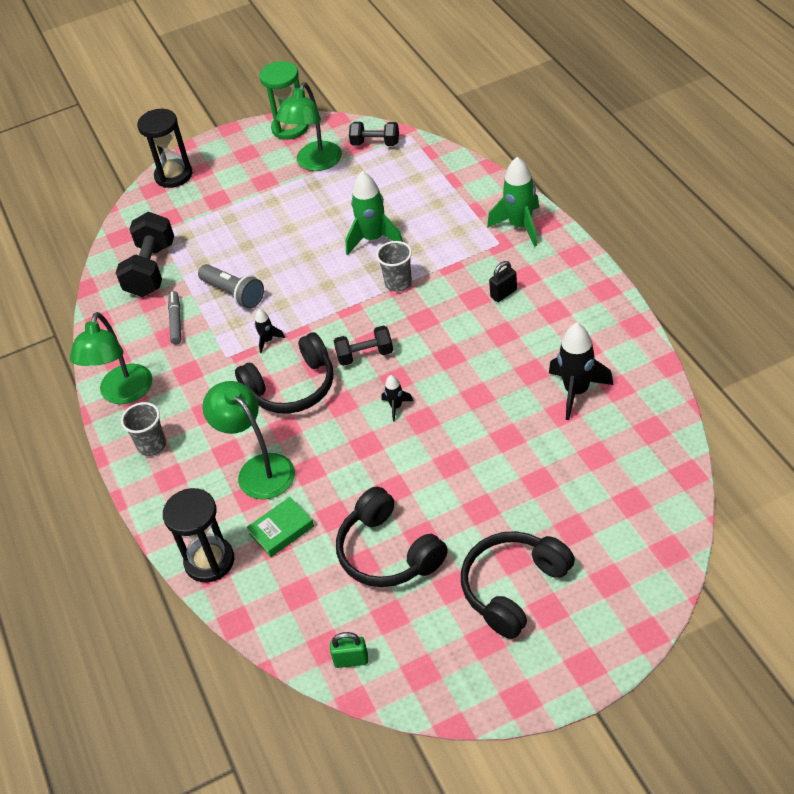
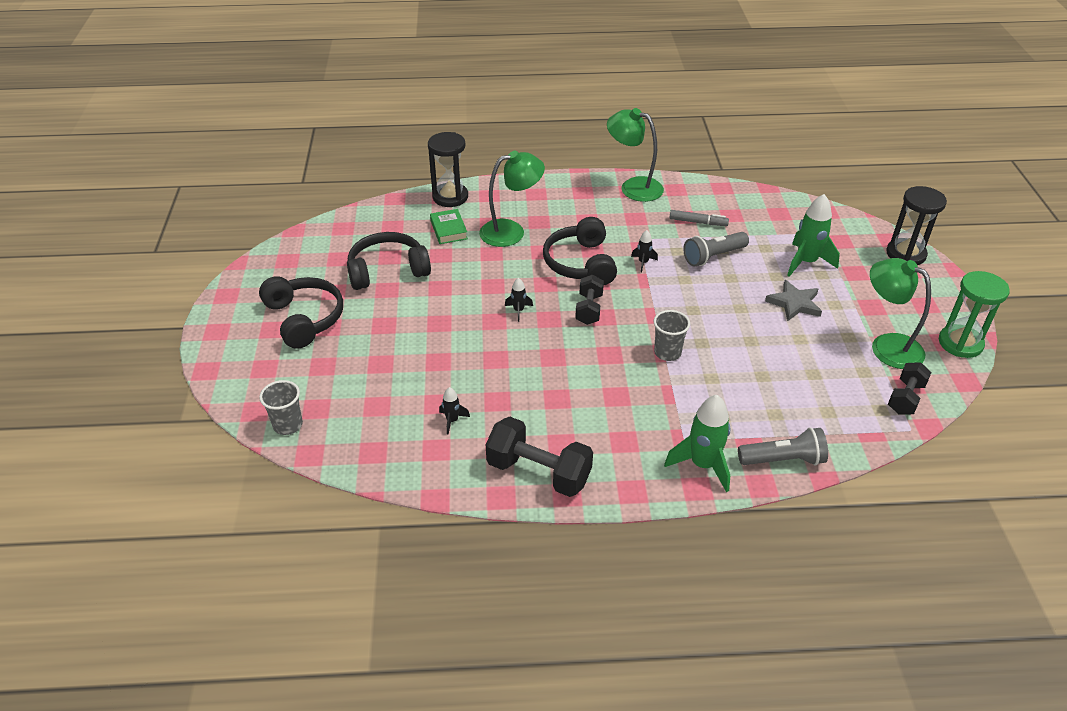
camera: 105 degrees right, 5 degrees down
black dumbbell [116,212,174,297] -> black dumbbell moved to [486,417,593,497]
grey cup [121,402,166,456] -> grey cup moved to [259,380,303,435]
green padlock [330,632,368,668] -> none
green rocket [345,171,403,255] -> green rocket moved to [787,194,840,277]
black padlock [489,261,517,302] -> none
black rocket [549,323,614,420] -> black rocket [439,387,470,435], size x0.49
none -> grey flashlight [738,427,828,465]
none -> grey star [765,280,822,321]

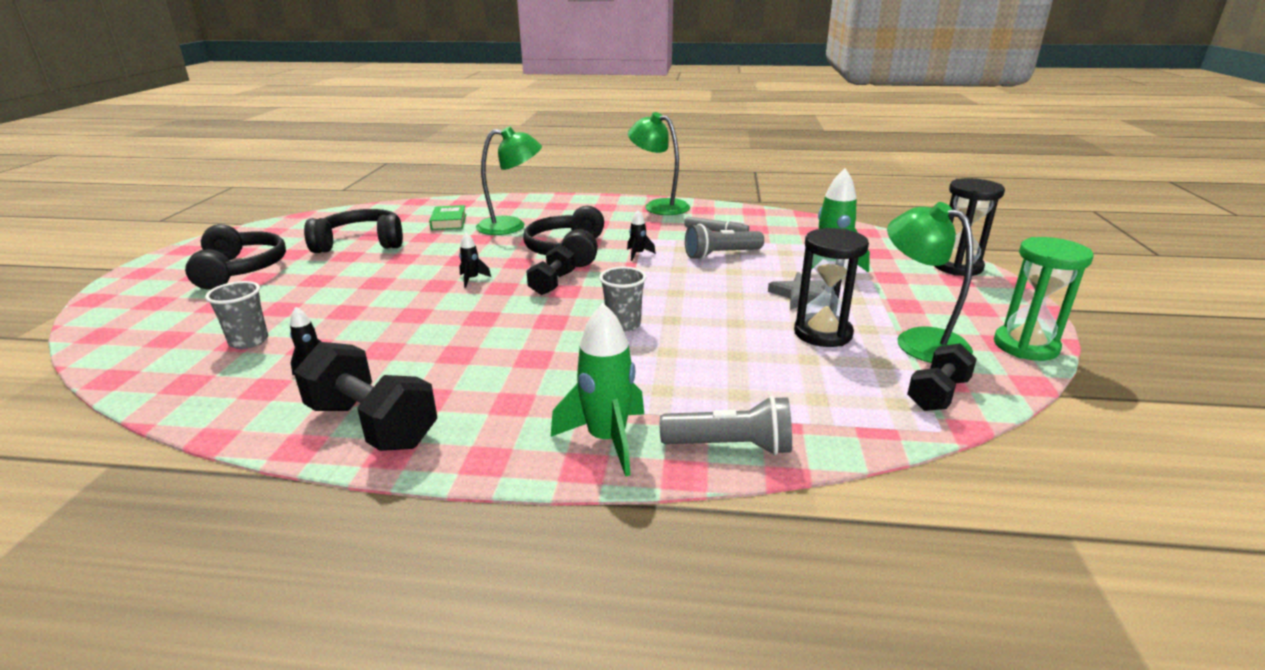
camera: 10 degrees right, 15 degrees down
grey cup [259,380,303,435] -> grey cup moved to [205,281,268,349]
black hourglass [428,132,468,207] -> black hourglass moved to [794,228,869,347]

